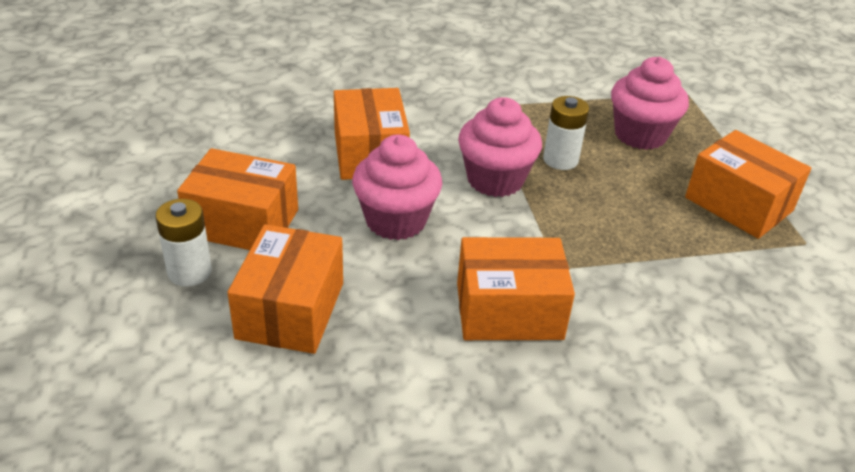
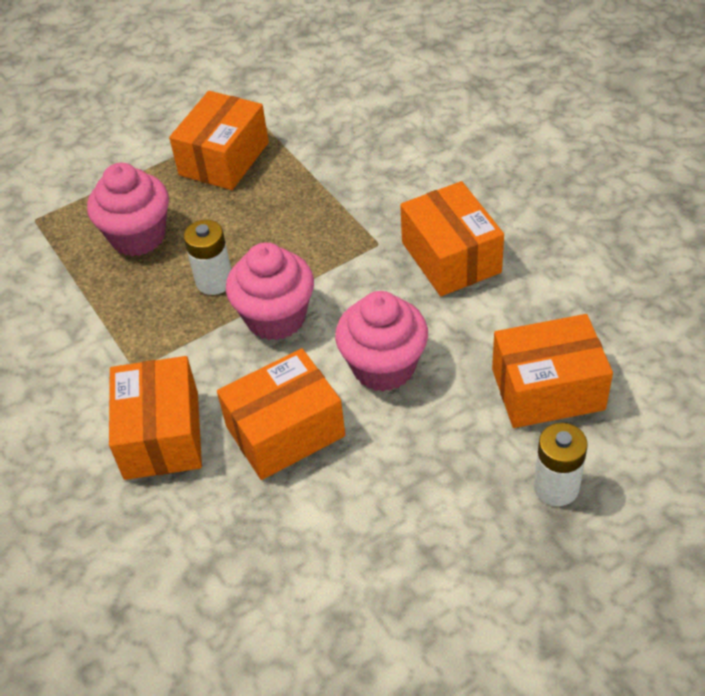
camera: 105 degrees left, 10 degrees up
orange box [177,148,298,250] -> orange box moved to [109,356,202,480]

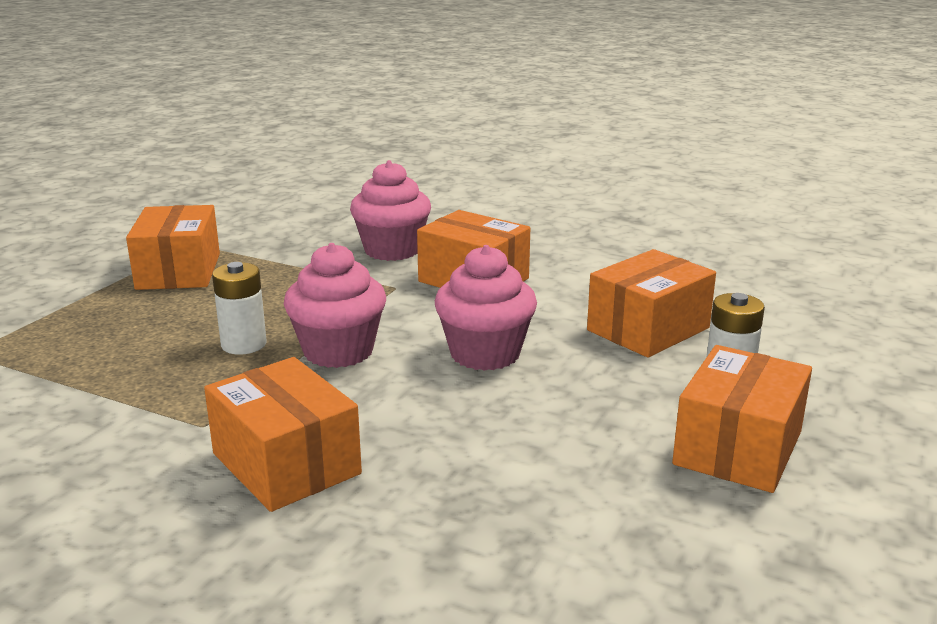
camera: 35 degrees left, 25 degrees down
pink cupcake [87,163,169,256] -> pink cupcake moved to [350,160,431,261]
orange box [217,348,345,480] -> orange box moved to [672,345,812,493]

